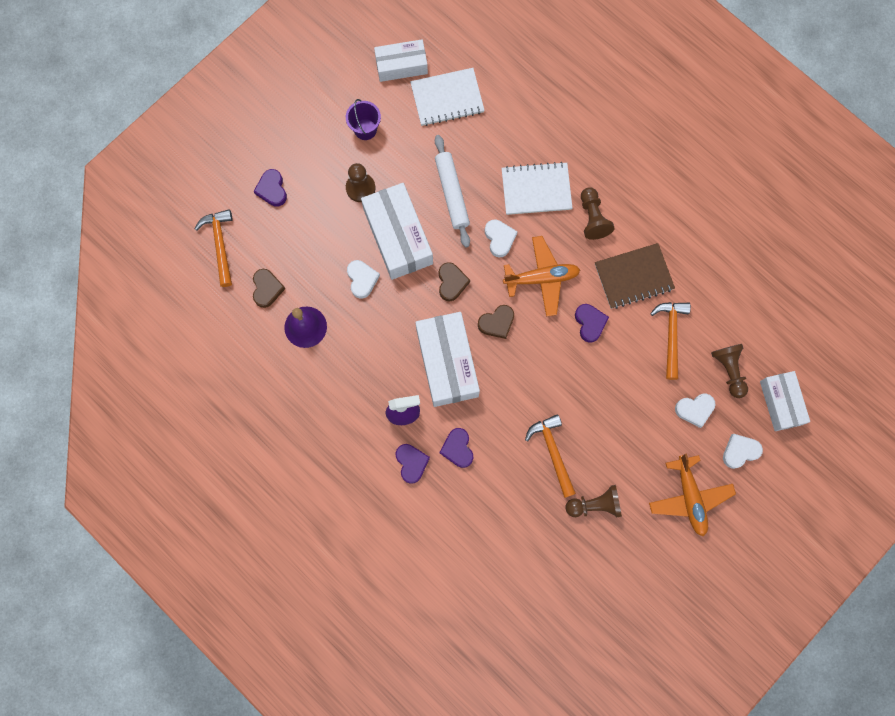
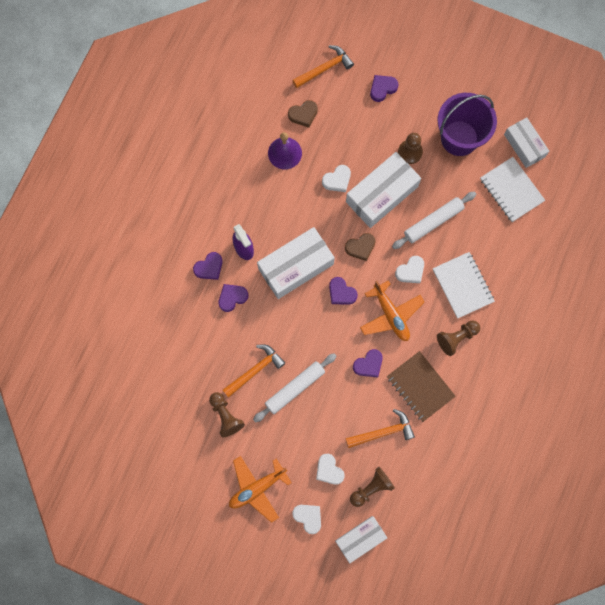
camera: 70 degrees right, 0 degrees up
purple bucket [346,99,381,140] -> purple bucket [438,93,497,156], size x1.97
brown heart [478,305,514,339] -> purple heart [329,277,358,305]
none -> white rolling pin [253,353,336,423]

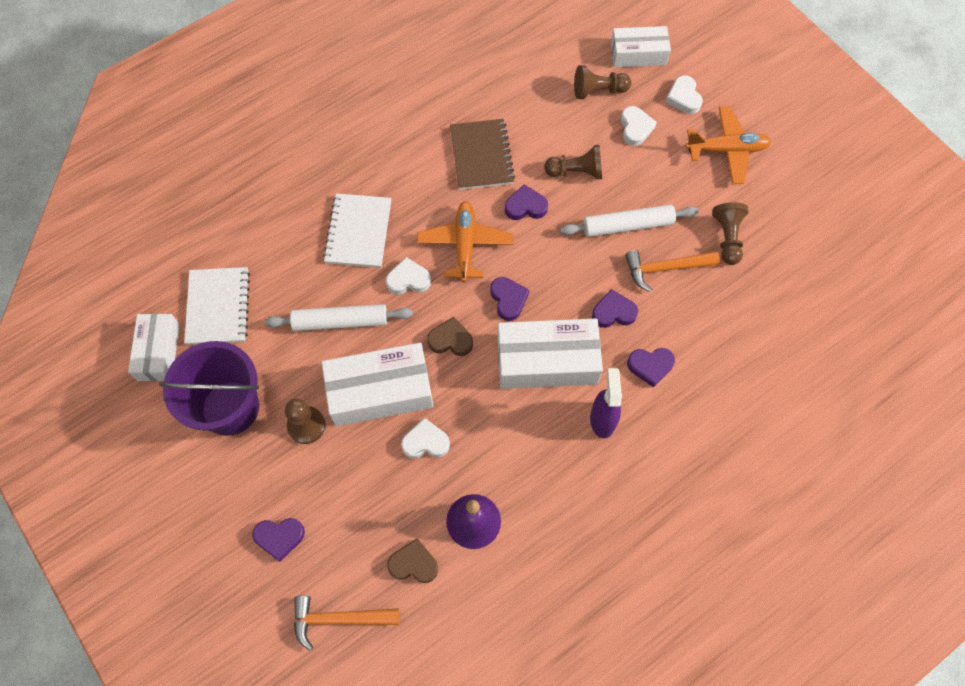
camera: 150 degrees left, 10 degrees down
purple heart [193,252,222,280] -> purple heart moved to [592,289,638,328]
orange hammer [346,409,415,448] -> none
brown pawn [437,320,480,356] -> brown pawn moved to [544,145,602,180]

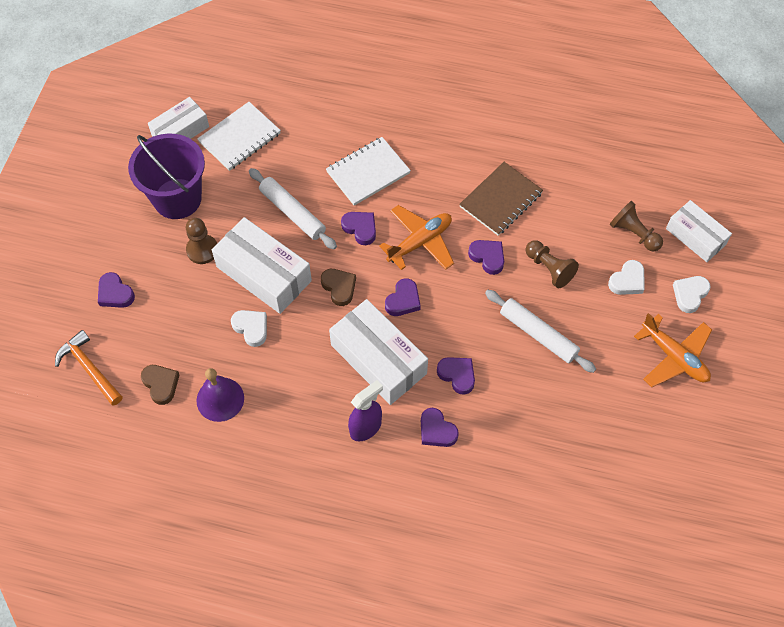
camera: 50 degrees right, 5 degrees down
white heart [386,257,431,295] -> purple heart [341,212,376,245]
orange hammer [625,250,720,292] -> none
brown pawn [712,202,748,265] -> none

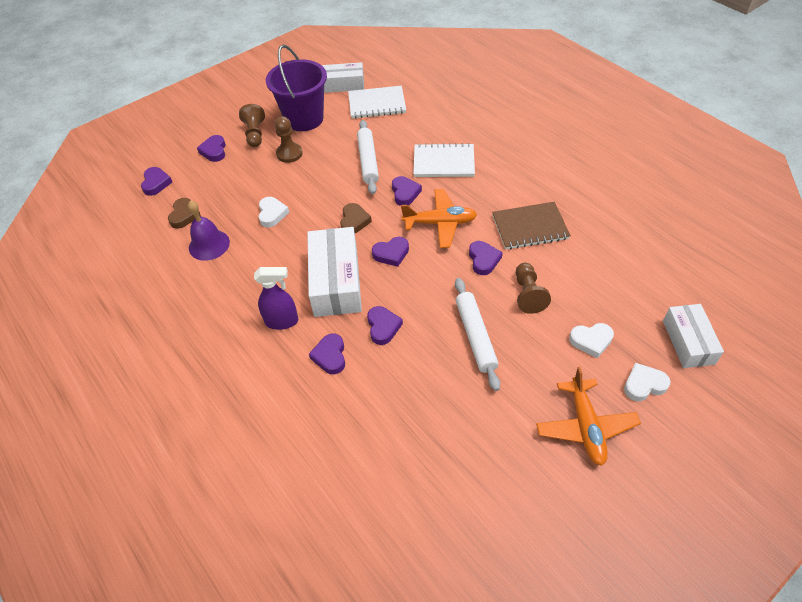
camera: 40 degrees right, 10 degrees down
orange hammer [55,330,123,406] -> purple heart [141,167,172,196]
white box [212,217,312,314] -> none
brown pawn [610,201,663,251] -> brown pawn moved to [239,104,265,147]

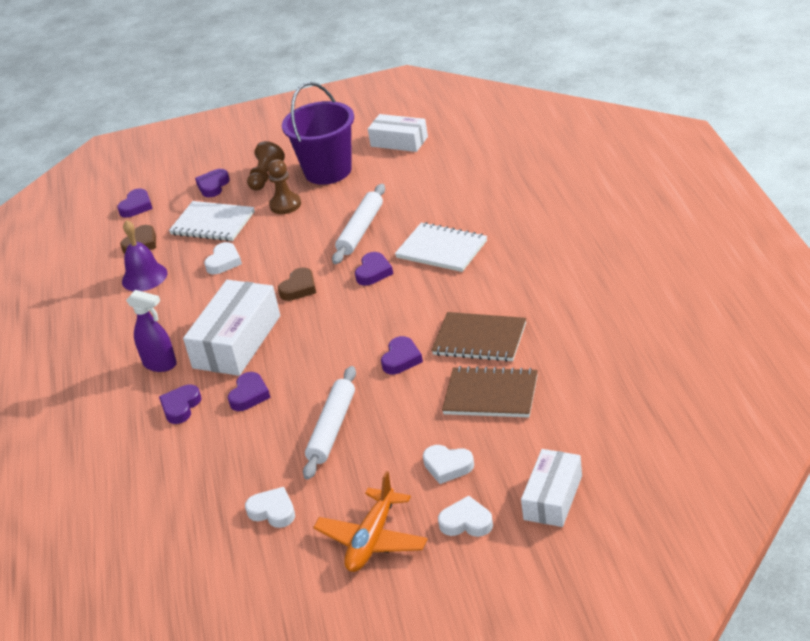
camera: 30 degrees right, 15 degrees down
white notebook [348,86,406,119] -> white notebook moved to [169,201,255,241]
purple heart [372,237,409,267] -> none
orange plane [401,189,477,248] -> none
brown pawn [516,263,551,314] -> none
none -> white heart [245,487,295,528]
none -> brown notebook [442,366,538,417]

